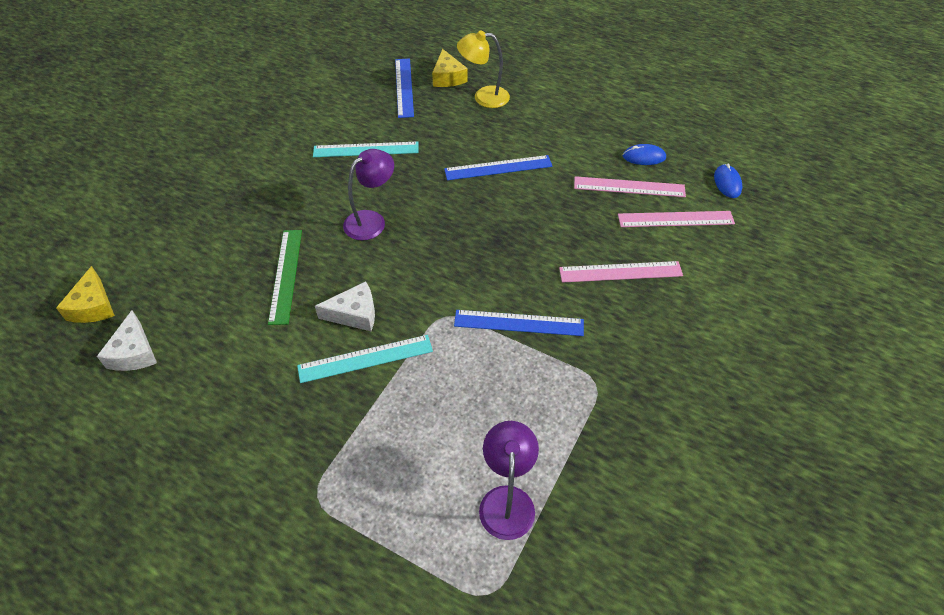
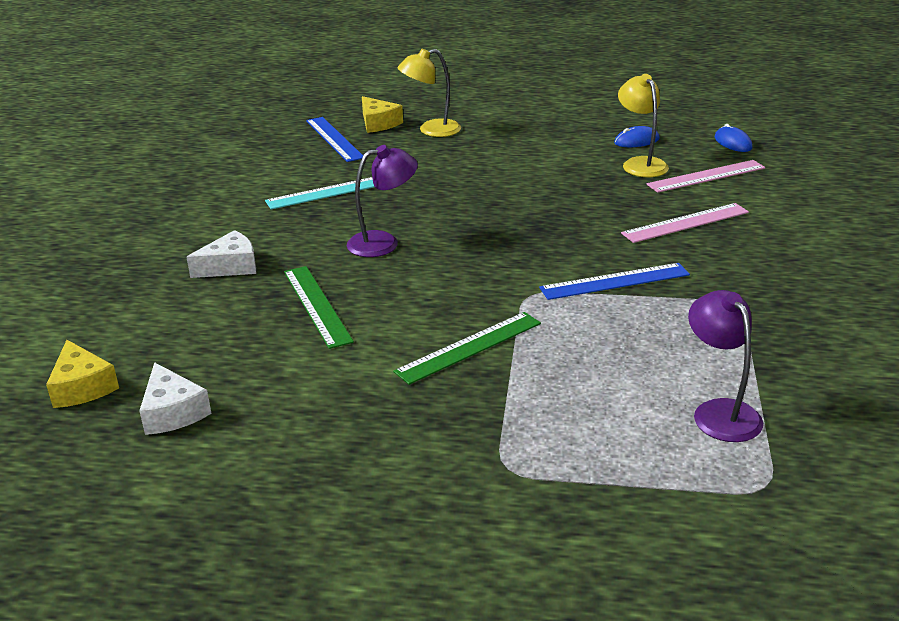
camera: 20 degrees left, 20 degrees down
turquoise ruler [297,335,433,383] -> green ruler [393,312,541,385]
white cheese [315,281,375,331] -> white cheese moved to [187,230,256,278]
purple lamp [343,149,394,240] -> purple lamp turned 45 degrees clockwise [347,145,418,257]
blue ruler [444,155,552,180] -> none
pink ruler [574,176,686,197] -> yellow lamp [618,74,669,177]

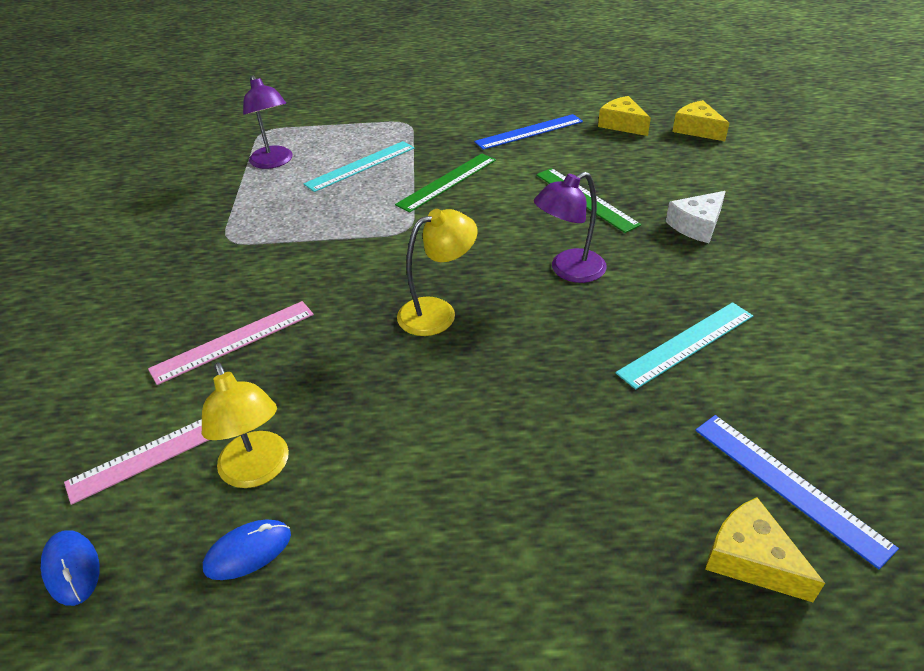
camera: 170 degrees right, 10 degrees up
white cheese [139,362,212,435] -> yellow cheese [598,96,651,136]
yellow lamp [398,49,461,137] -> yellow lamp moved to [397,209,477,336]
blue ruler [539,263,690,300] -> blue ruler moved to [474,114,583,150]
none -> turquoise ruler [304,141,414,192]

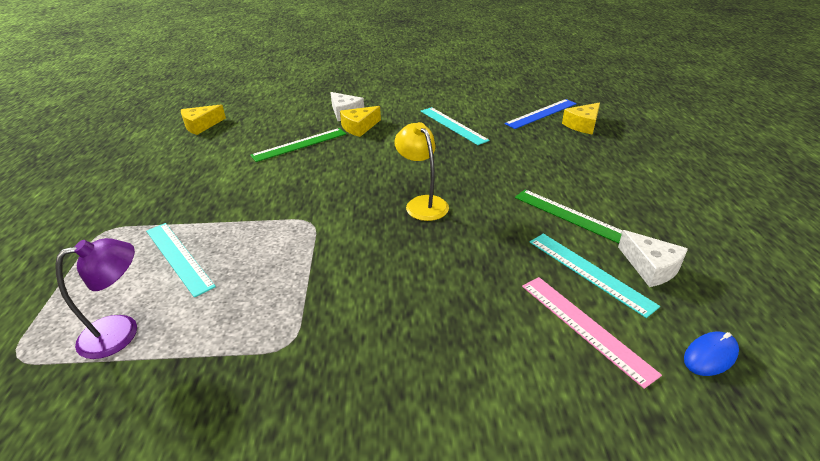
camera: 90 degrees left, 5 degrees down
pink ruler [148,301,314,385] -> none
yellow lamp [202,363,289,488] -> turquoise ruler [530,234,660,318]
blue mouse [203,519,291,580] -> white cheese [618,230,688,287]
green ruler [395,153,496,212] -> green ruler moved to [515,190,623,243]
blue ruler [474,114,583,150] -> none
purple lamp [534,172,607,283] -> none
yellow cheese [672,100,729,141] -> yellow cheese moved to [340,106,381,137]

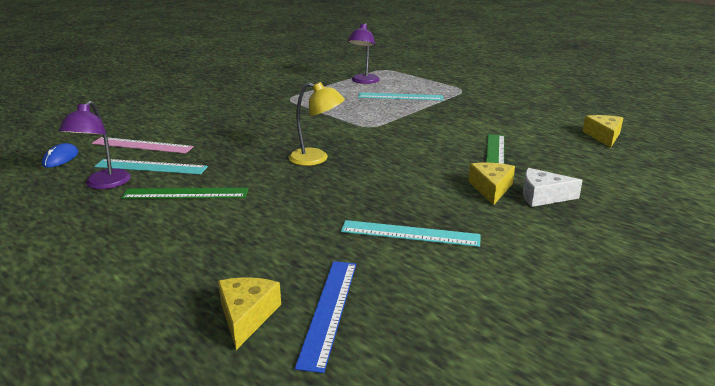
camera: 135 degrees right, 10 degrees down
white cheese [618,230,688,287] -> purple lamp [59,101,131,189]

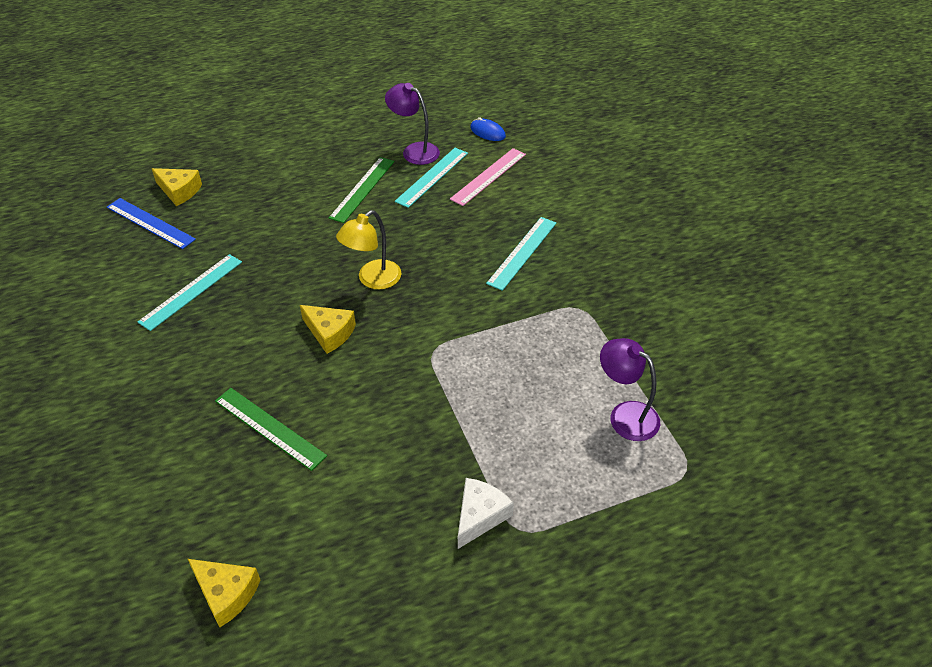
camera: 115 degrees right, 20 degrees up
turquoise ruler [358,93,443,100] -> turquoise ruler moved to [486,217,556,291]
yellow cheese [468,163,515,206] -> yellow cheese moved to [300,305,356,354]
white cheese [523,168,583,207] -> white cheese moved to [458,478,514,549]

